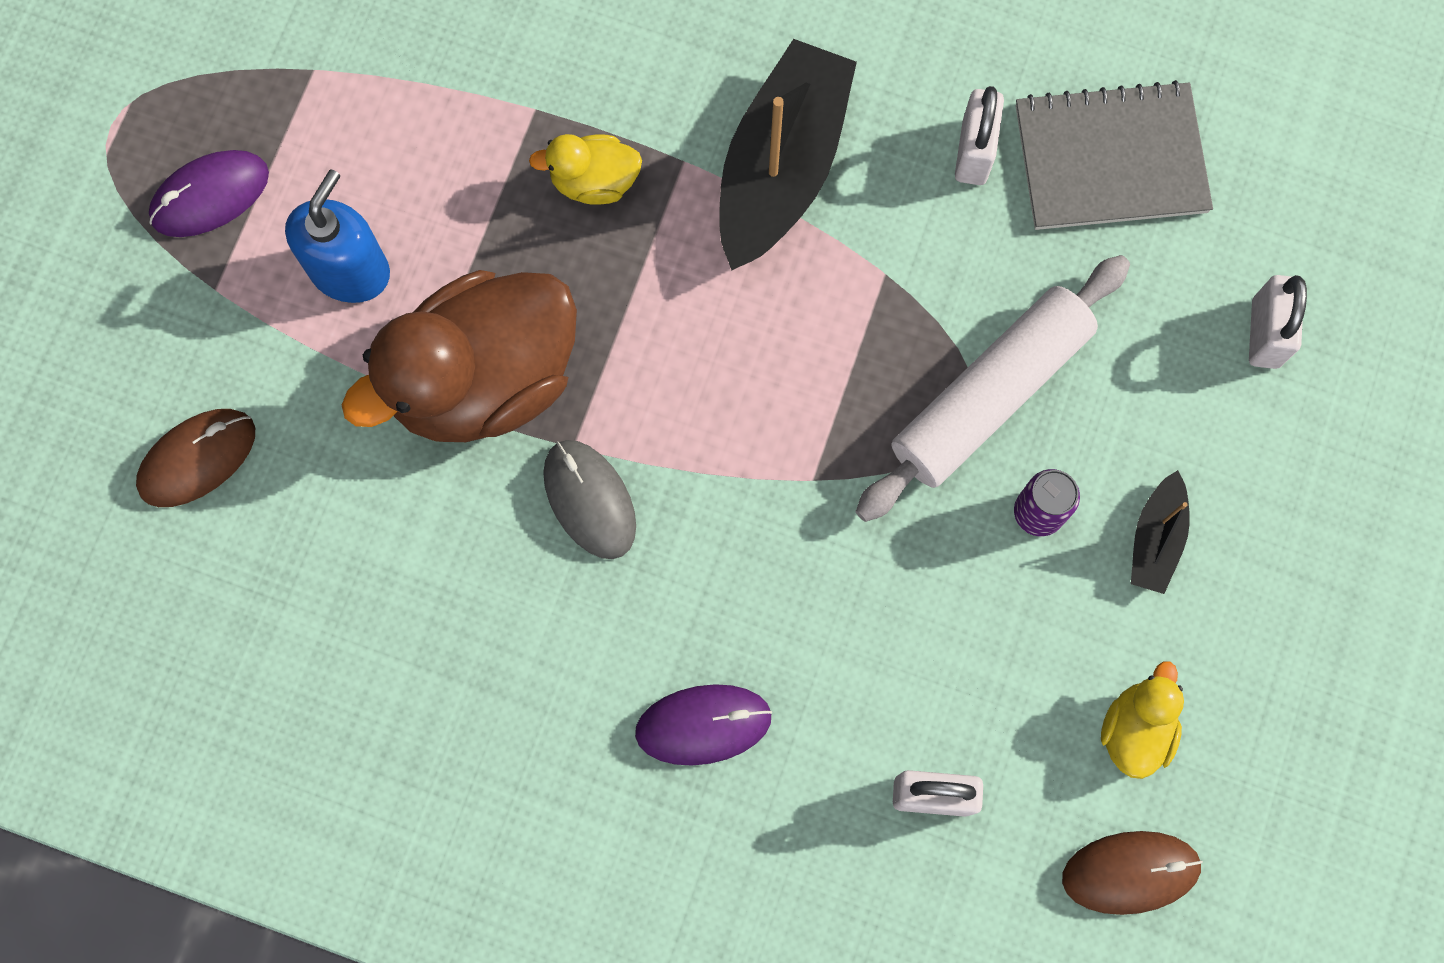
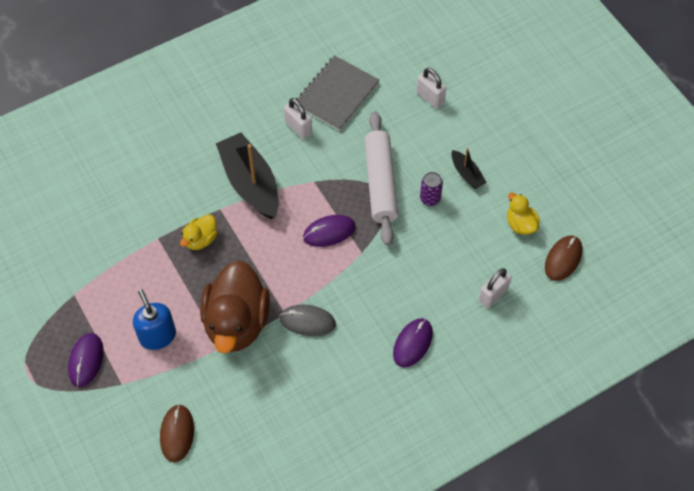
camera: 50 degrees left, 15 degrees down
none -> purple mouse [303,215,356,247]

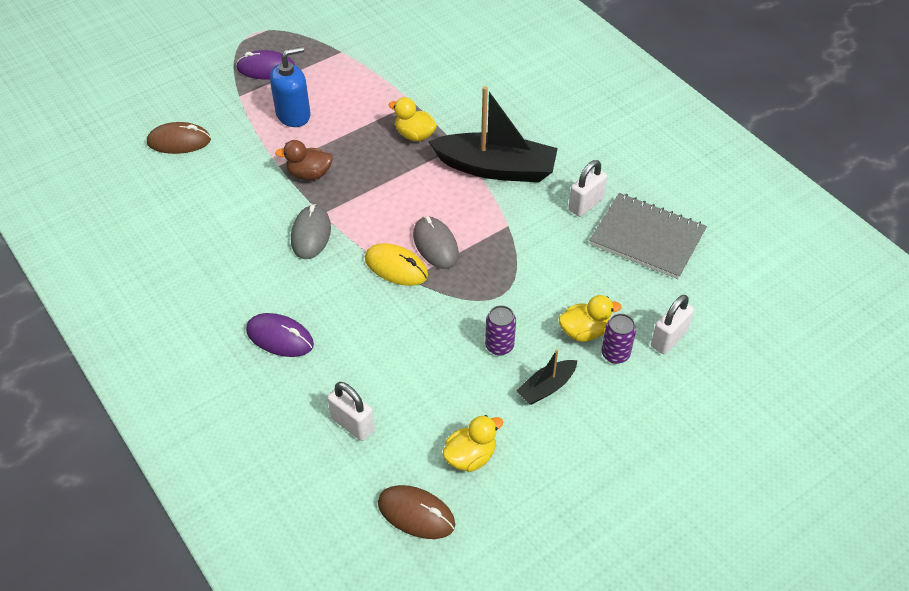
camera: 85 degrees right, 10 degrees down
brown duck [200,260,270,354] -> brown duck [275,140,333,180], size x0.46
black boat [216,133,278,219] -> black boat turned 45 degrees clockwise [428,86,558,182]
purple mouse [303,215,356,247] -> grey mouse [413,216,459,269]
white rolling pin [364,111,398,245] -> none
none -> yellow mouse [365,243,428,286]
none -> yellow duck [559,295,622,342]
none -> purple can [602,313,636,364]

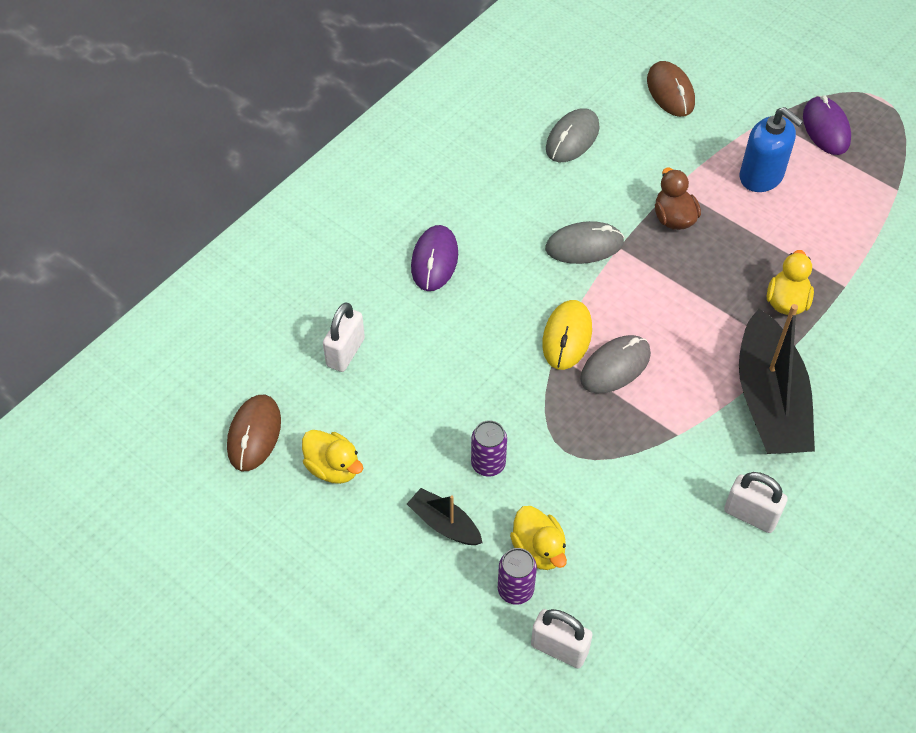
camera: 75 degrees right, 5 degrees up
grey notebook [589,193,707,279] -> none
none -> grey mouse [546,108,600,162]

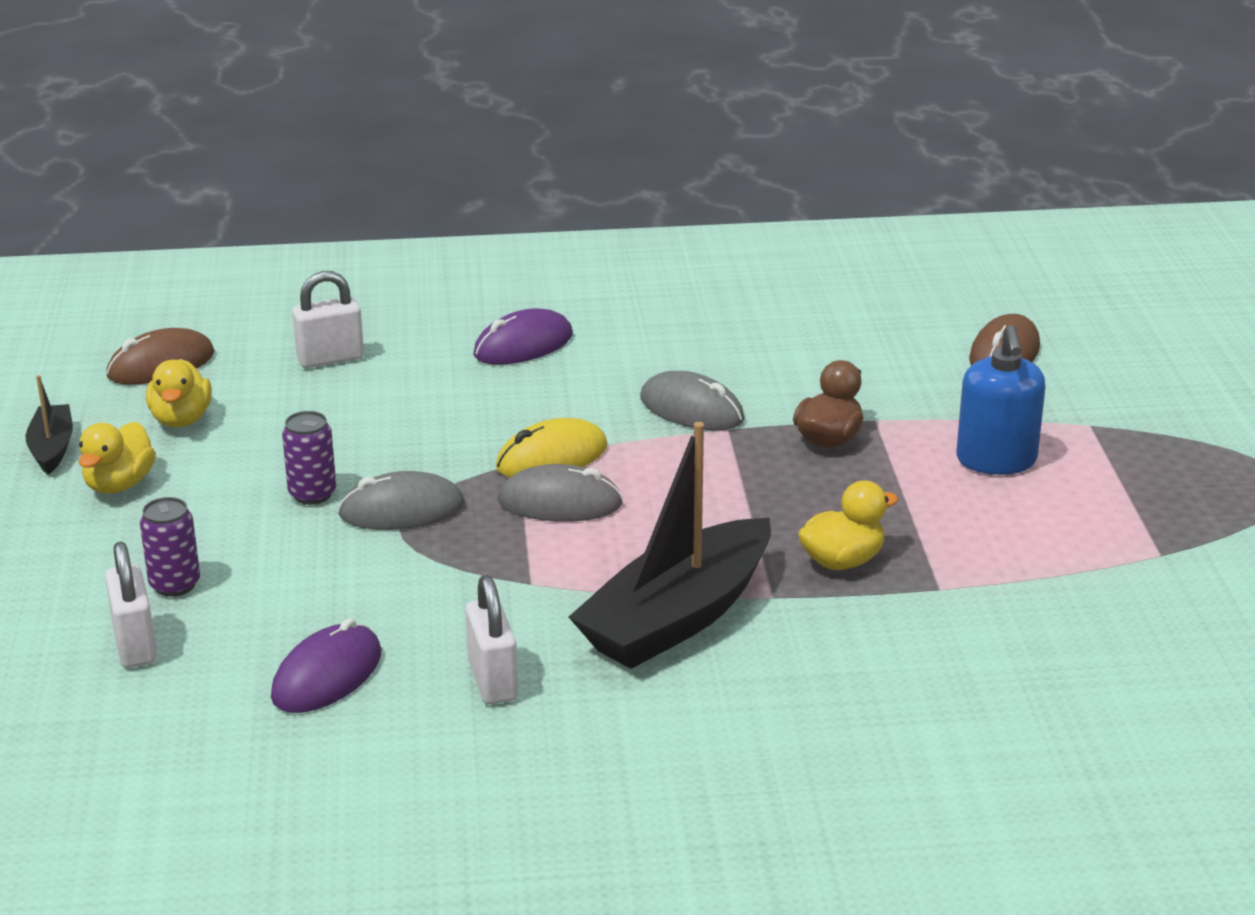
camera: 45 degrees right, 25 degrees down
black boat [407,488,483,545] -> black boat moved to [26,375,73,475]
yellow duck [510,506,567,570] -> yellow duck moved to [78,422,156,494]
grey mouse [546,108,600,162] -> grey mouse moved to [338,471,465,530]
purple mouse [803,95,851,155] -> purple mouse moved to [271,618,382,713]

